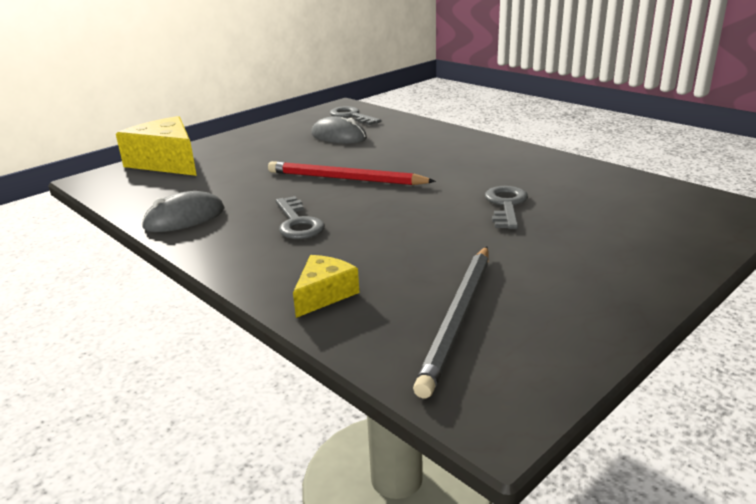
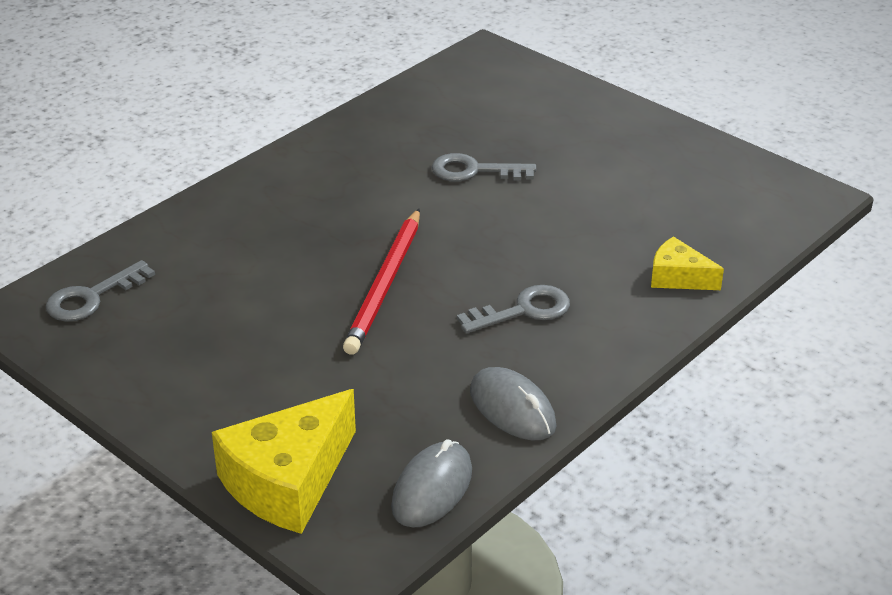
camera: 95 degrees left, 10 degrees up
grey mouse [311,116,367,143] -> grey mouse moved to [391,439,472,528]
grey pencil [413,246,488,398] -> none

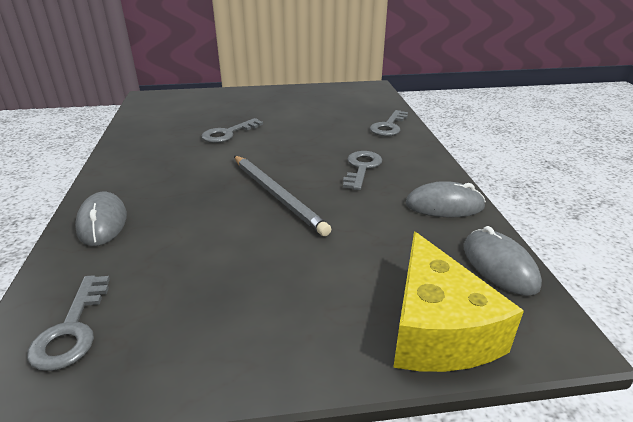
camera: 50 degrees left, 5 degrees down
red pencil [343,209,420,355] -> grey pencil [234,156,331,236]
yellow cheese [651,236,724,290] -> grey key [370,110,408,136]
none -> grey mouse [75,192,127,246]

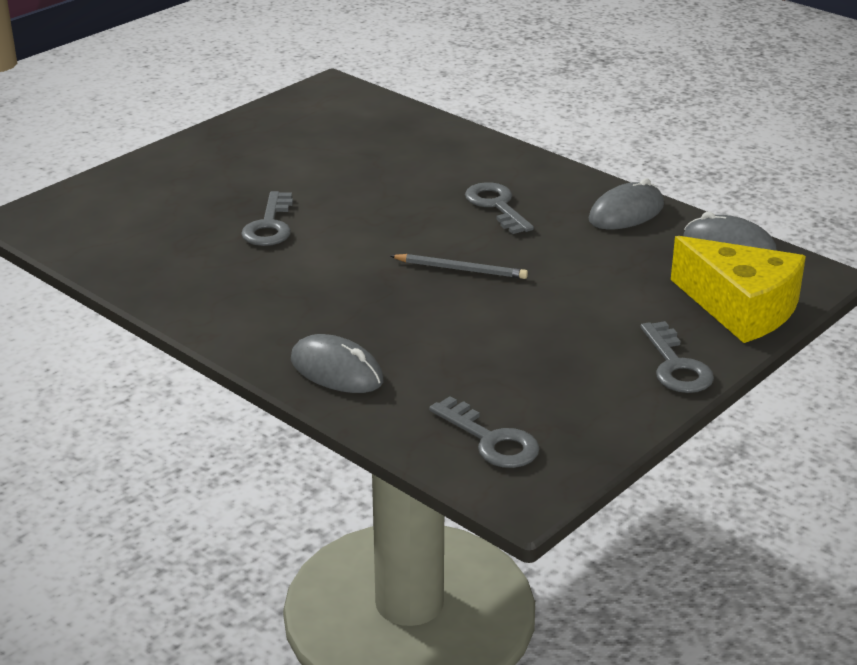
camera: 40 degrees left, 0 degrees up
grey pencil [234,156,331,236] -> grey pencil [391,254,528,279], size x0.61
grey key [370,110,408,136] -> grey key moved to [641,321,714,393]

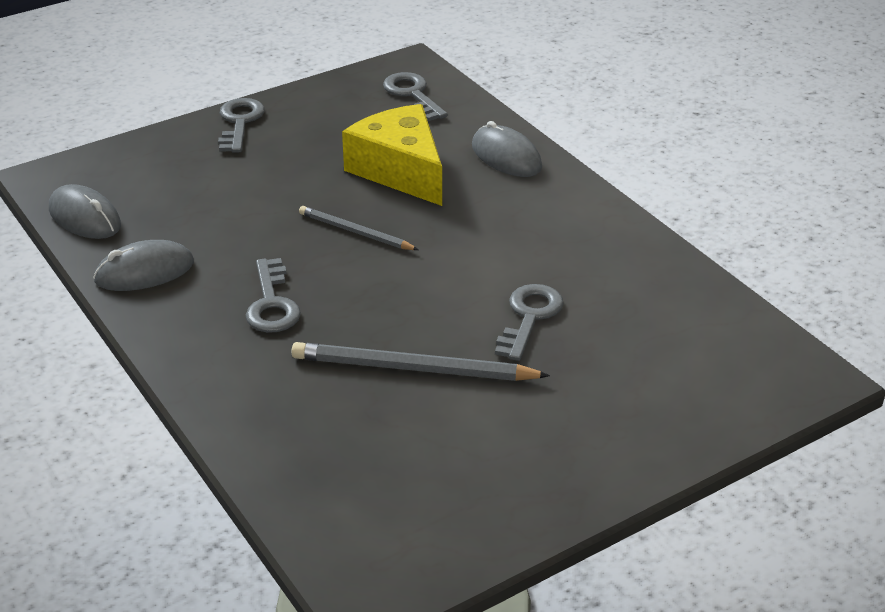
camera: 165 degrees left, 5 degrees up
yellow cheese [671,236,806,343] -> yellow cheese moved to [342,104,442,206]
none -> grey pencil [292,342,550,381]

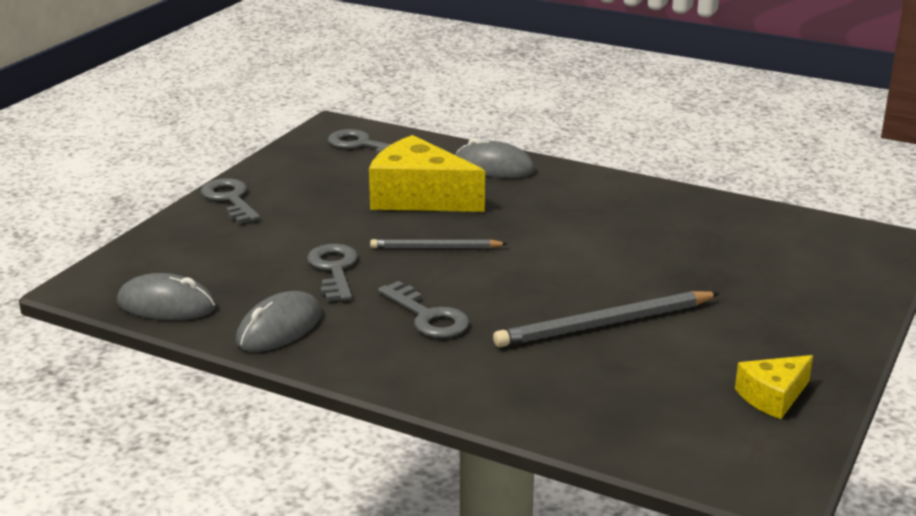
camera: 30 degrees left, 10 degrees down
grey key [495,284,564,361] -> grey key moved to [307,244,358,301]
none -> yellow cheese [735,355,813,419]

